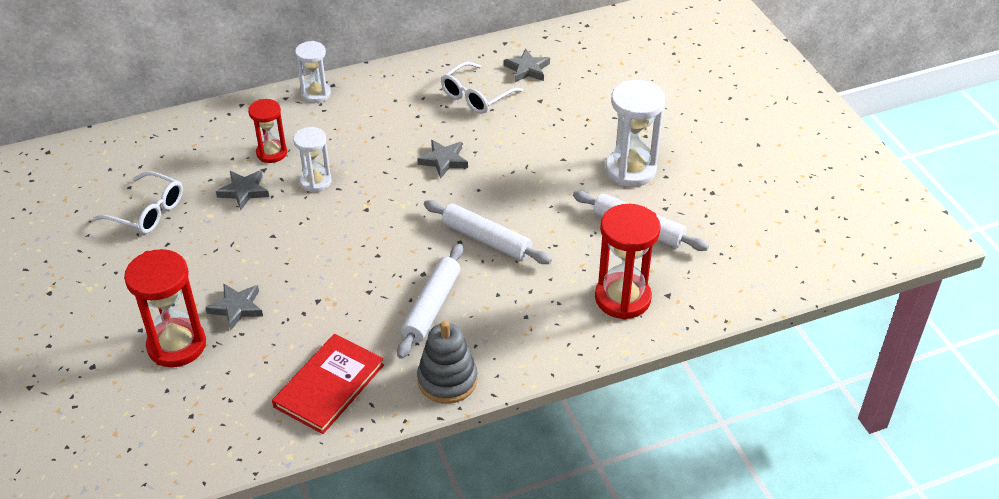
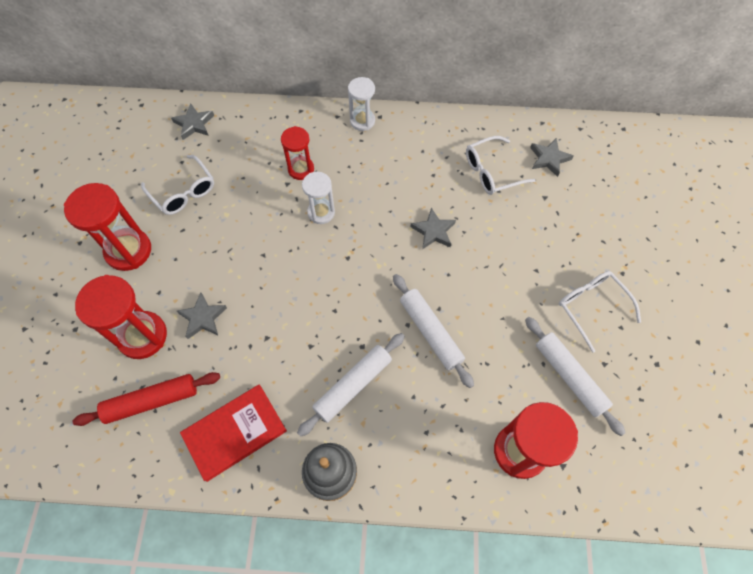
camera: 25 degrees right, 20 degrees up
grey star [216,170,269,210] -> grey star moved to [171,103,214,140]
white hourglass [606,80,665,187] -> white glasses [559,271,641,353]
none -> red hourglass [64,183,151,271]
none -> red rolling pin [72,372,220,426]

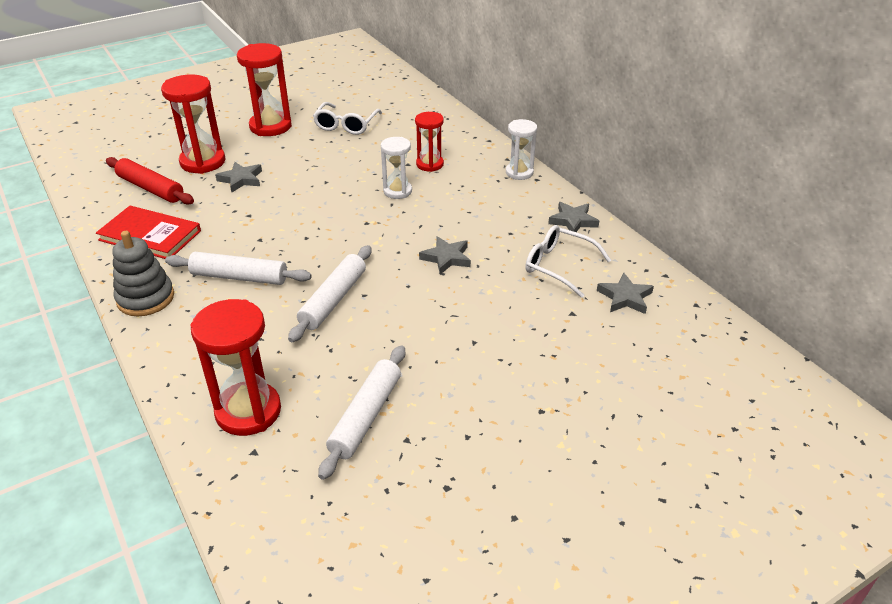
camera: 55 degrees right, 25 degrees down
grey star [171,103,214,140] -> grey star moved to [548,202,599,232]
white glasses [559,271,641,353] -> none

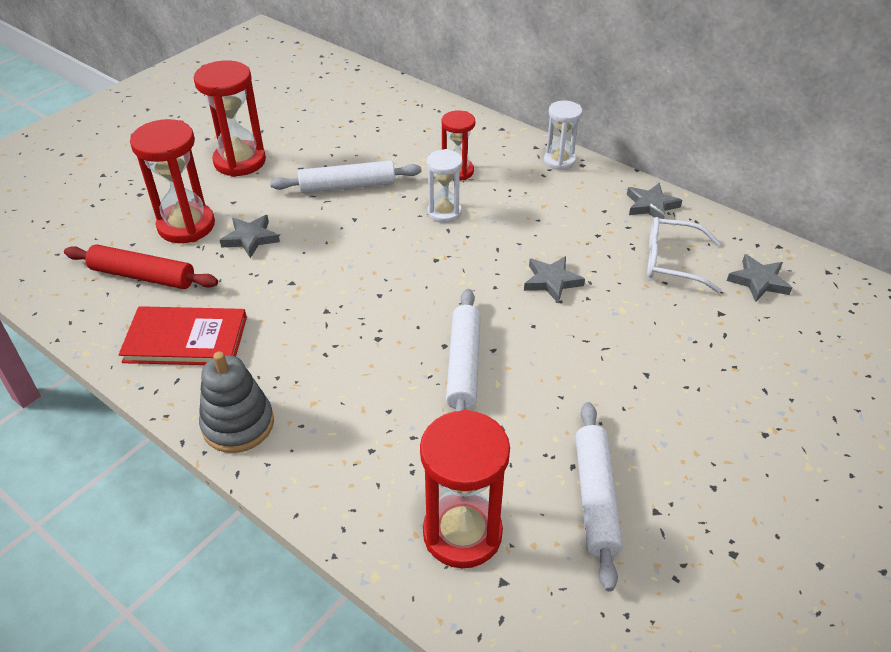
camera: 20 degrees left, 5 degrees up
white rolling pin [165,252,312,285] -> white rolling pin moved to [270,160,422,193]
white glasses [313,102,382,135] -> none

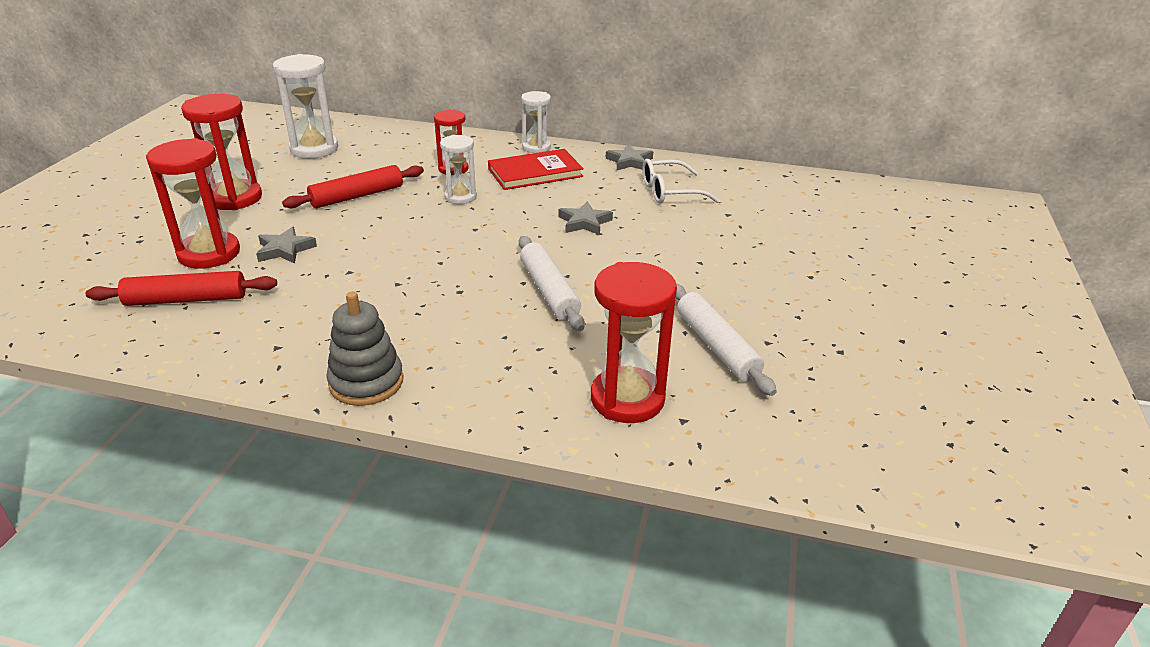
camera: 25 degrees left, 10 degrees down
red book [119,306,247,365] -> red book moved to [488,149,583,190]
white rolling pin [270,160,422,193] -> red rolling pin [282,165,424,208]
grey star [727,254,792,302] -> none
none -> white hourglass [273,54,338,159]

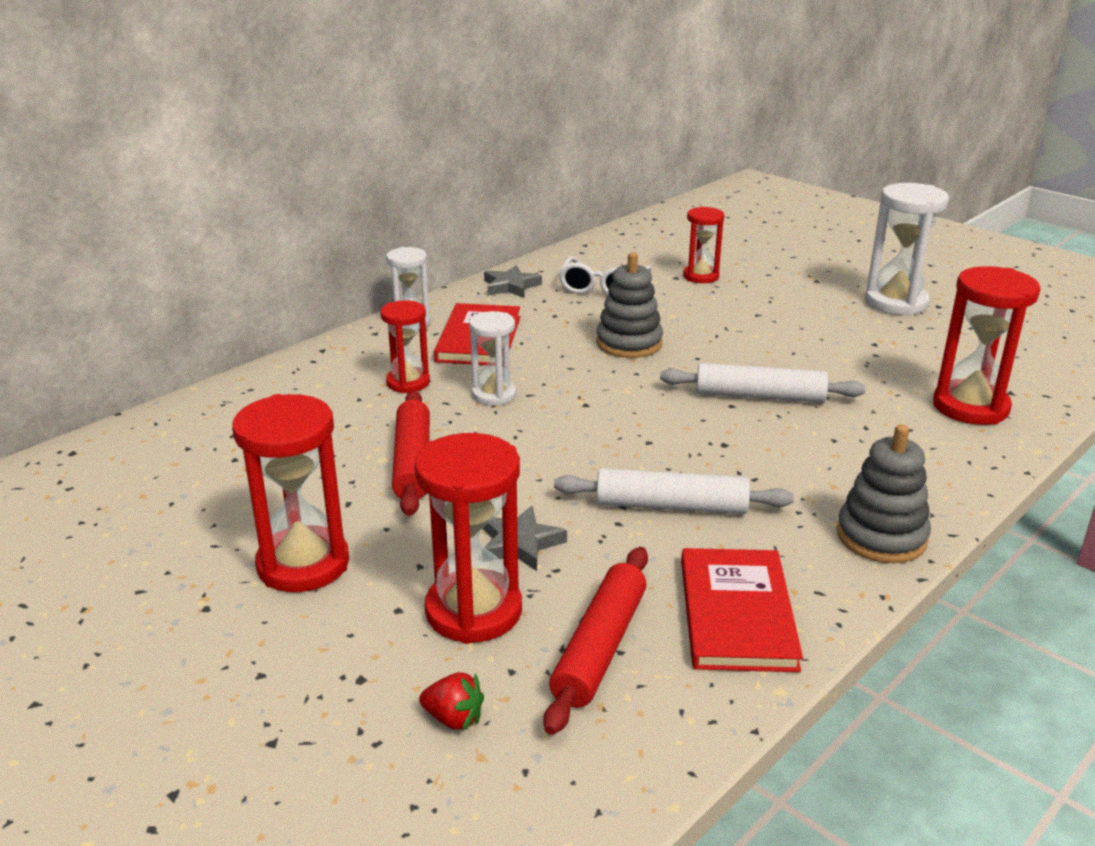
camera: 60 degrees left, 5 degrees down
white hourglass [273,54,338,159] -> white hourglass moved to [865,183,949,316]
grey star [559,202,613,235] -> grey stacking toy [596,252,663,358]
white rolling pin [676,284,777,396] -> white rolling pin moved to [554,468,794,514]
none -> red strawberry [419,672,484,730]
none -> red book [681,548,803,672]
none -> red hourglass [683,207,724,283]

